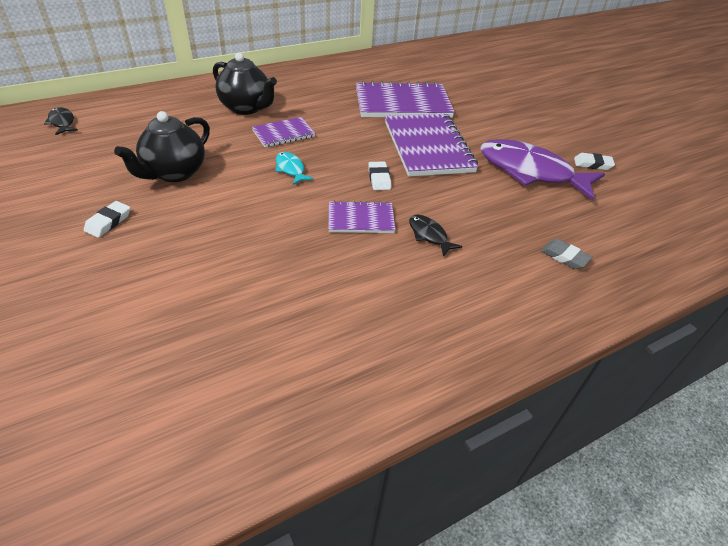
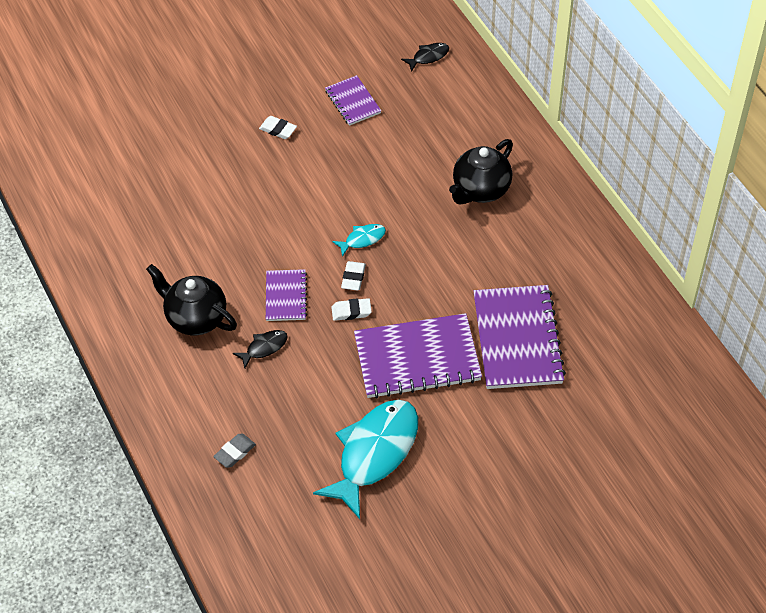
camera: 95 degrees right, 10 degrees up
black teapot [114,111,210,182] -> black teapot moved to [146,264,237,335]
purple notebook [252,117,315,147] -> purple notebook moved to [325,75,381,126]
purple fish [480,139,605,201] -> turquoise fish [313,400,418,519]
white eraser [574,153,615,170] -> white eraser moved to [341,261,366,291]

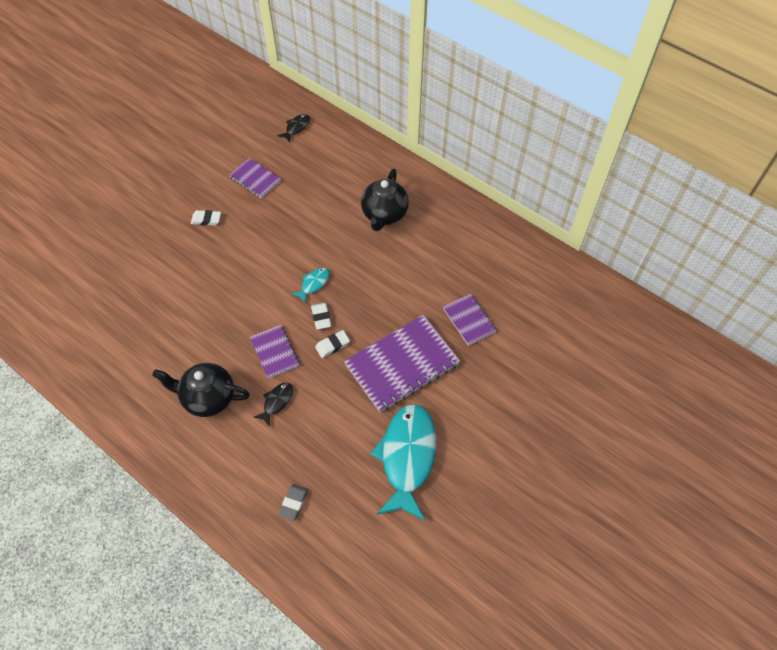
camera: 25 degrees left, 5 degrees up
purple notebook [473,285,566,389] -> purple notebook [443,294,497,346], size x0.53

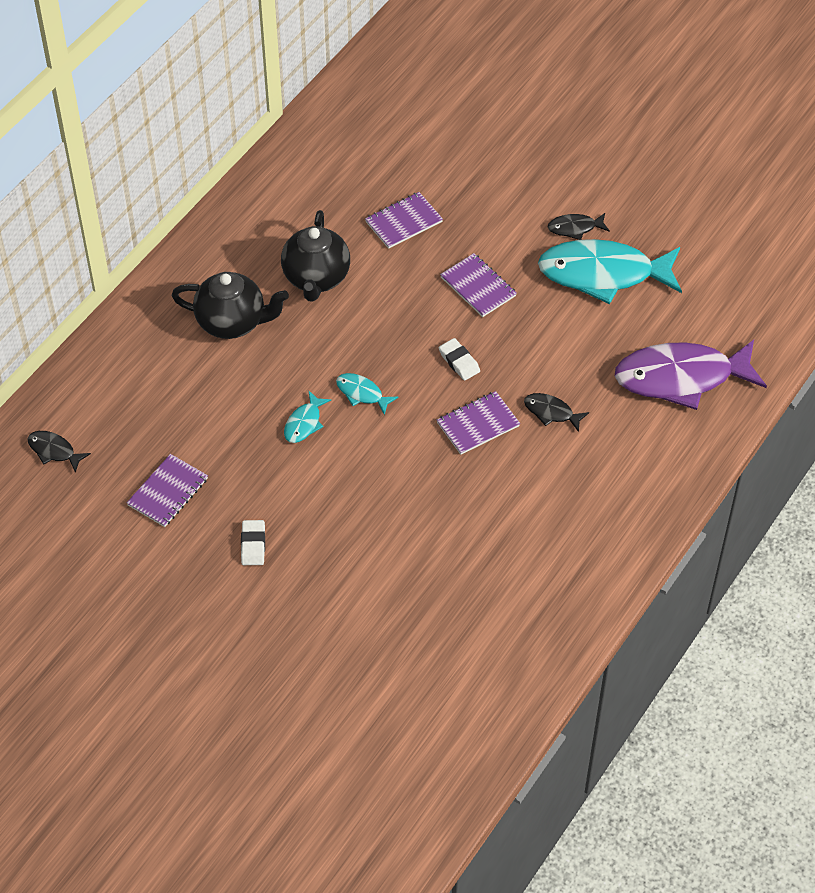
camera: 95 degrees left, 5 degrees down
black teapot [152,363,250,417] -> black teapot moved to [281,210,350,301]
grey eraser [279,484,308,521] -> purple fish [615,340,767,410]
white eraser [311,303,331,330] -> none
purple notebook [344,315,460,412] -> purple notebook [440,253,517,317], size x0.53
none -> turquoise fish [284,391,331,443]
none -> black fish [548,213,610,240]

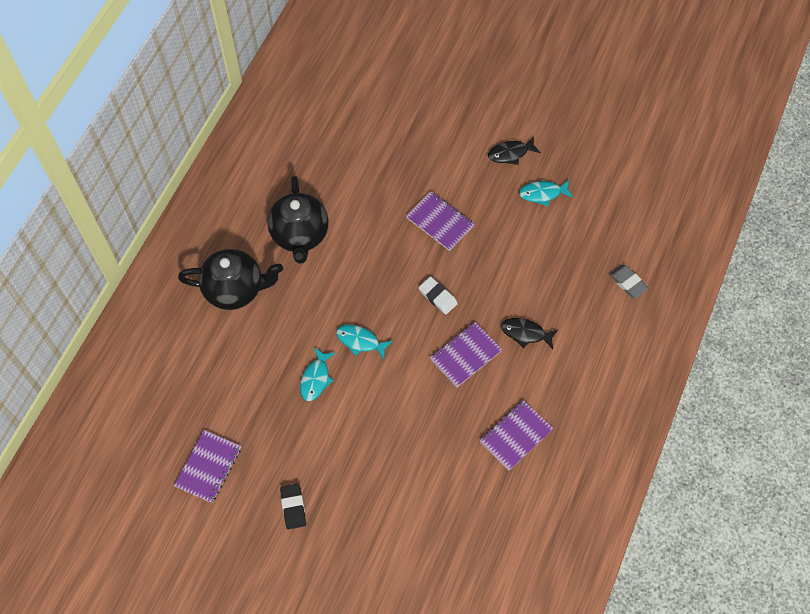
camera: 10 degrees left, 10 degrees up
black fish [28,431,91,473] -> none
white eraser [241,520,265,565] -> black eraser [280,484,306,529]
purple notebook [365,192,443,249] -> purple notebook moved to [480,400,553,471]
turquoise fish [538,239,682,304] -> turquoise fish [519,180,573,206], size x0.43
purple fish [615,340,767,410] -> grey eraser [609,264,649,298]

